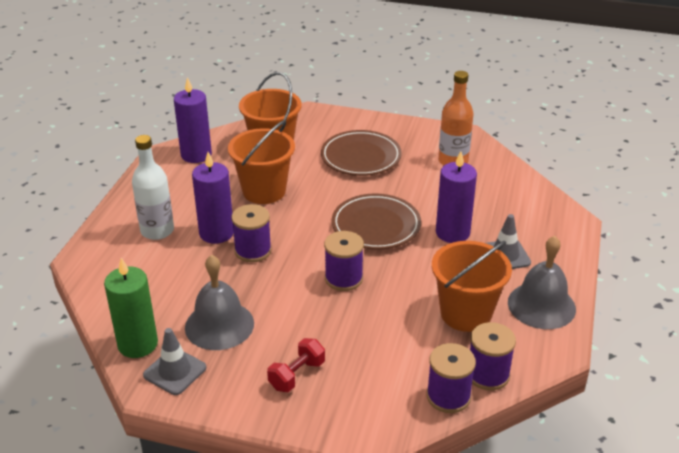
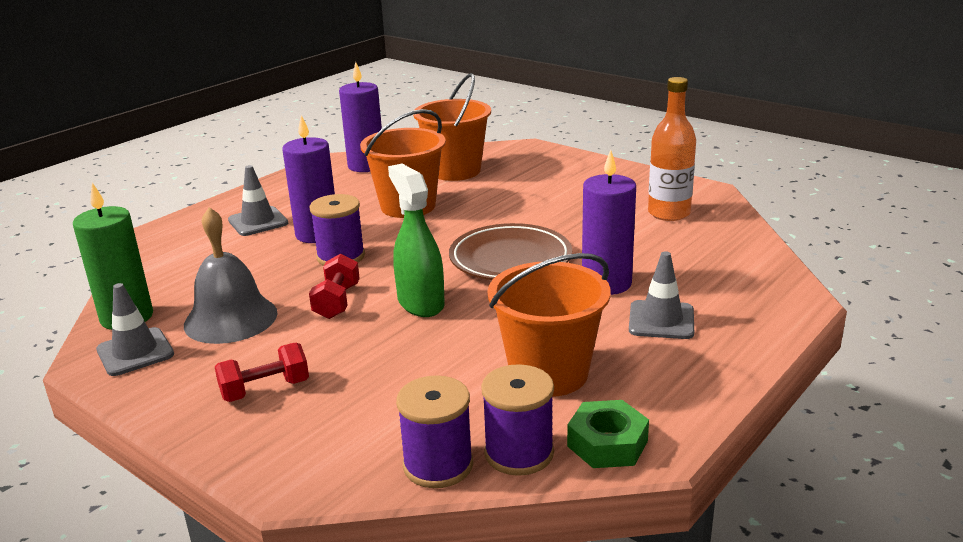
camera: 25 degrees right, 10 degrees down
white bottle [132,135,174,240] -> grey traffic cone [228,165,288,236]
brown plate [321,130,402,176] -> none
purple spool [324,231,364,291] -> green spray bottle [388,163,445,317]
grey bell [508,236,576,329] -> none
none -> red dumbbell [309,254,360,319]
none -> green nut [567,400,649,468]

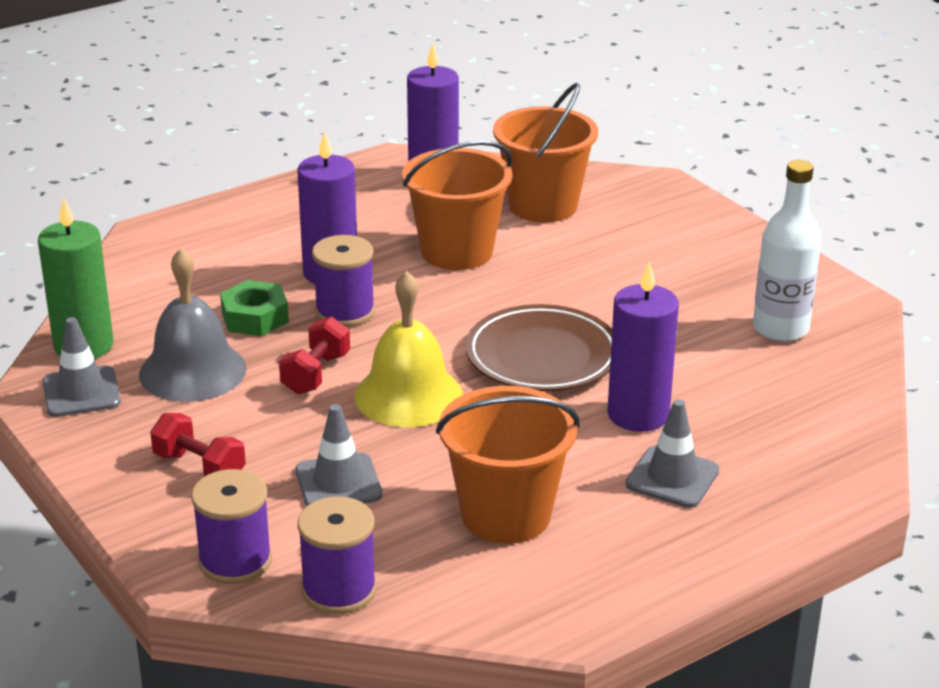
camera: 15 degrees right, 5 degrees up
red dumbbell [215,343,309,402] -> red dumbbell turned 45 degrees clockwise [150,413,246,477]
grey traffic cone [228,165,288,236] -> grey traffic cone moved to [296,404,382,507]
green spray bottle [388,163,445,317] -> yellow bell [354,271,463,427]
purple spool [481,364,554,476] -> purple spool moved to [191,469,272,584]
green nut [567,400,649,468] -> green nut moved to [220,280,289,336]
orange bottle [648,77,696,221] -> white bottle [753,160,821,342]

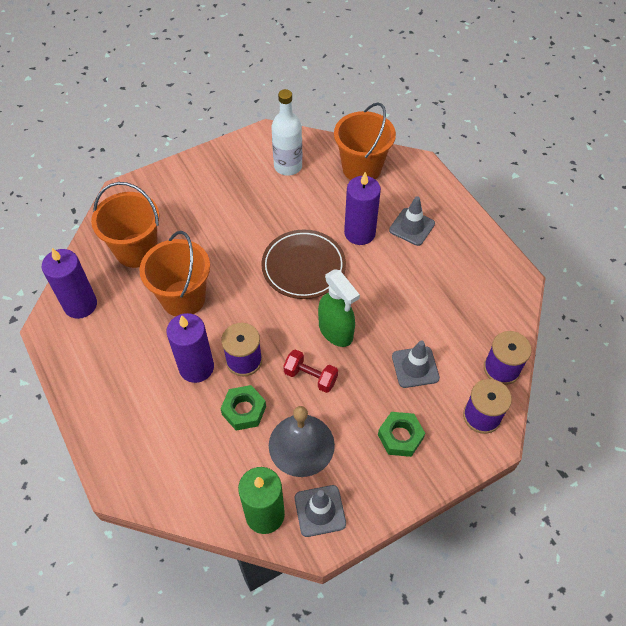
camera: 85 degrees left, 25 degrees up
red dumbbell [150,413,246,477] -> green nut [378,412,425,457]
yellow bell [354,271,463,427] -> green spray bottle [318,269,360,347]
orange bucket [436,386,580,544] -> orange bucket moved to [334,102,396,180]

